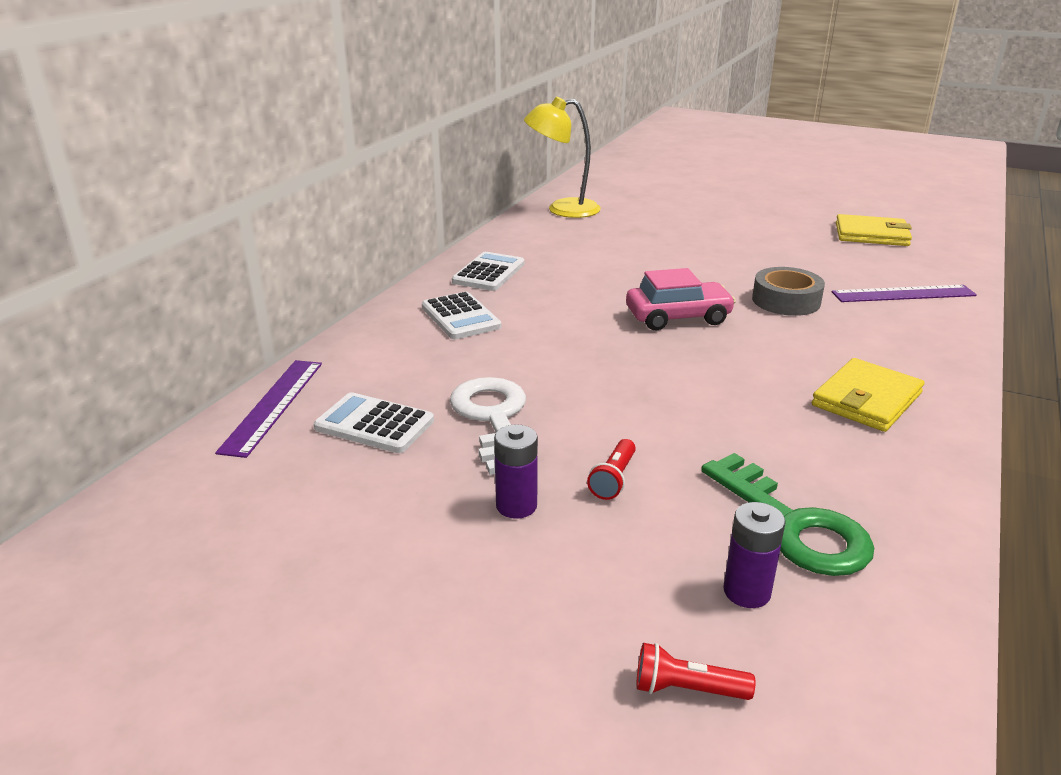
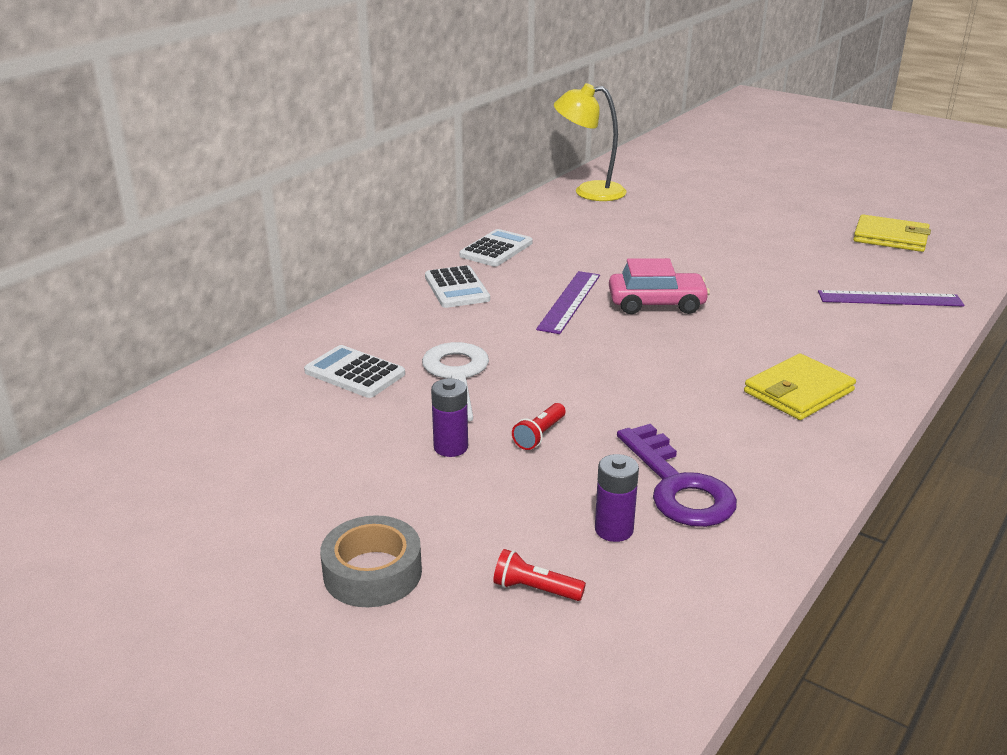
camera: 10 degrees right, 0 degrees up
purple ruler [215,360,322,458] -> purple ruler moved to [536,271,600,334]
green key [701,453,874,576] -> purple key [617,424,737,527]
grey tape [752,267,825,316] -> grey tape moved to [320,515,422,607]

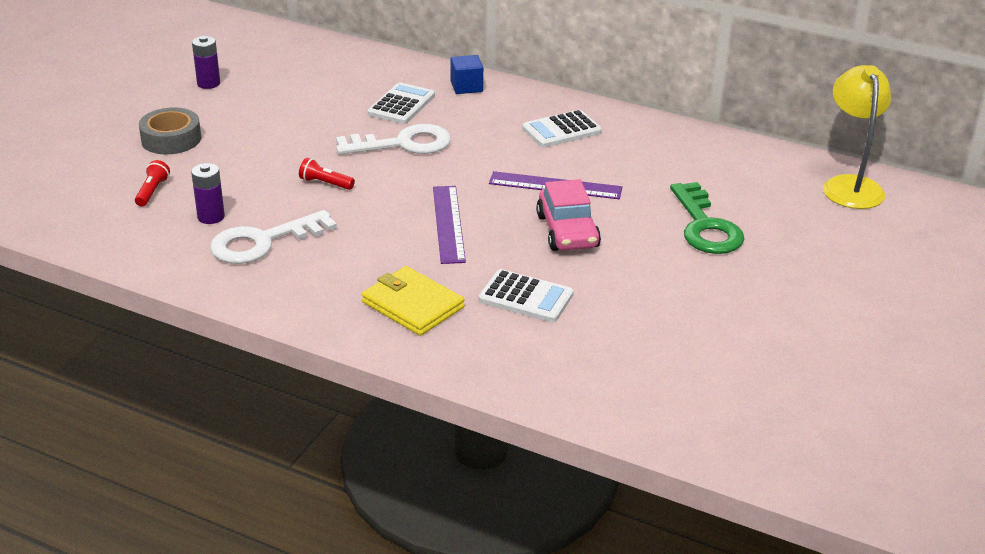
camera: 80 degrees right, 5 degrees up
purple battery [431,378,468,457] -> purple battery moved to [192,36,220,89]
white calculator [459,229,532,266] -> white calculator moved to [479,269,573,322]
purple key [617,424,737,527] -> white key [210,210,337,264]
purple ruler [818,290,965,307] -> purple ruler moved to [433,186,466,264]
yellow wallet [853,214,931,252] -> none
none -> blue cube [451,55,483,94]
none -> green key [670,182,744,254]

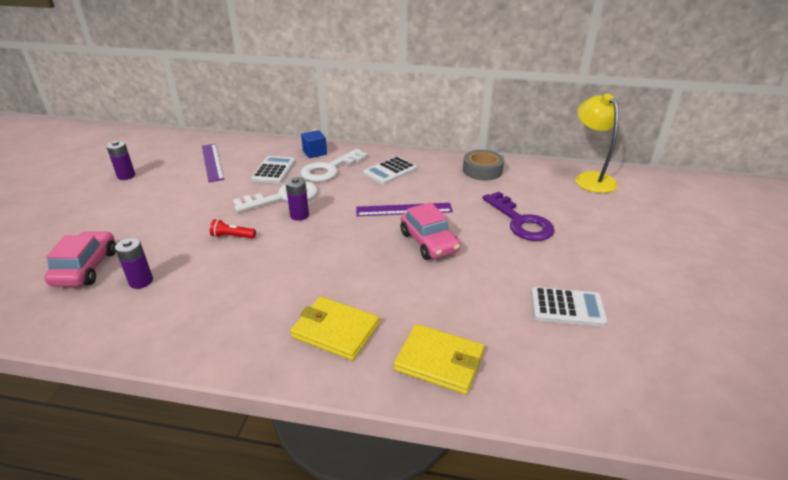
camera: 15 degrees left, 0 degrees up
red flashlight [135,160,170,206] -> pink car [44,231,116,287]
grey tape [139,107,201,154] -> grey tape moved to [463,150,504,180]
white key [210,210,337,264] -> white key moved to [300,149,368,182]
purple ruler [433,186,466,264] -> purple ruler moved to [202,144,224,182]
white calculator [479,269,573,322] -> white calculator moved to [531,287,608,327]
green key [670,182,744,254] -> purple key [483,192,555,241]
none -> purple battery [286,177,309,221]
none -> yellow wallet [394,324,484,395]

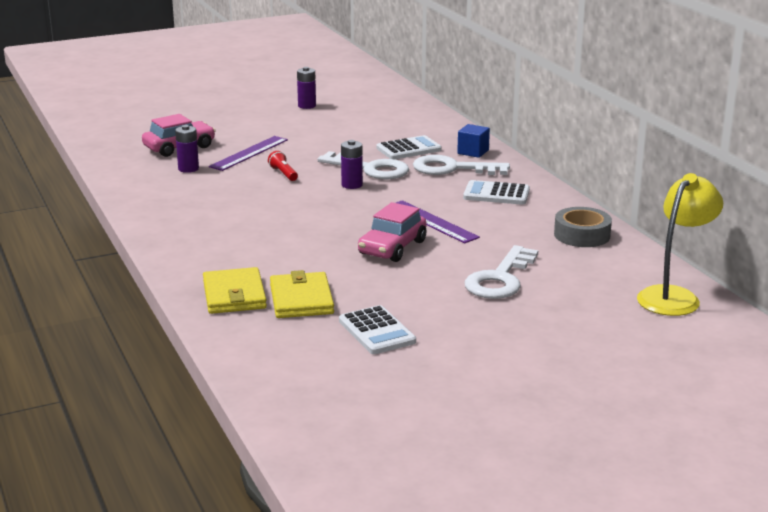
camera: 55 degrees right, 10 degrees down
purple ruler [202,144,224,182] -> purple ruler moved to [209,136,288,171]
yellow wallet [290,296,379,361] -> yellow wallet moved to [270,270,334,318]
purple key [483,192,555,241] -> white key [465,245,538,299]

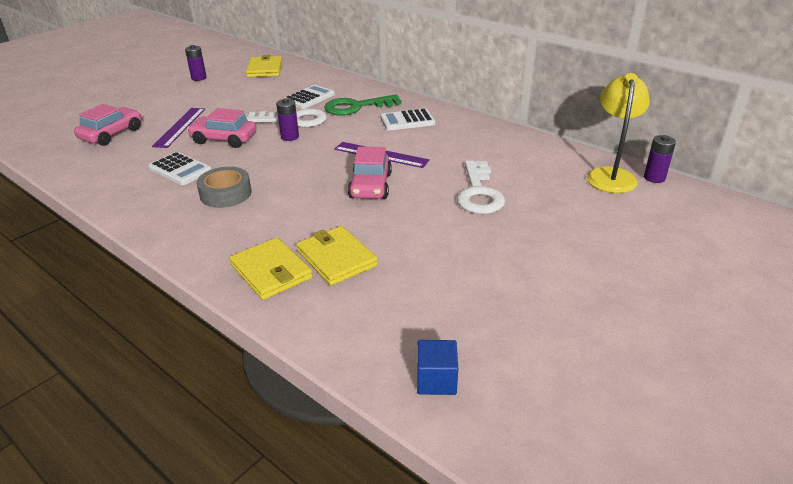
camera: 25 degrees left, 10 degrees up
purple battery [175,125,199,173] -> purple battery moved to [644,135,676,183]
red flashlight [268,151,298,181] -> pink car [187,108,257,148]
white calculator [339,305,416,354] -> white calculator moved to [148,152,212,185]
white key [413,155,510,175] -> green key [324,94,402,116]
blue cube [457,124,490,158] -> blue cube moved to [417,340,458,395]
grey tape [554,207,612,247] -> grey tape moved to [197,167,252,208]
none -> yellow wallet [246,55,283,77]

